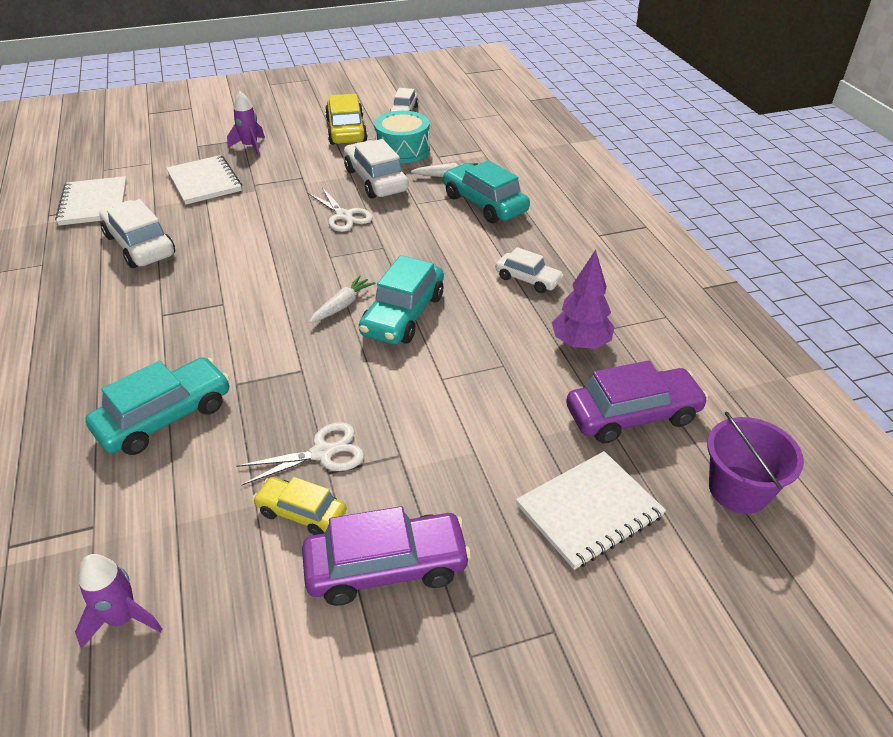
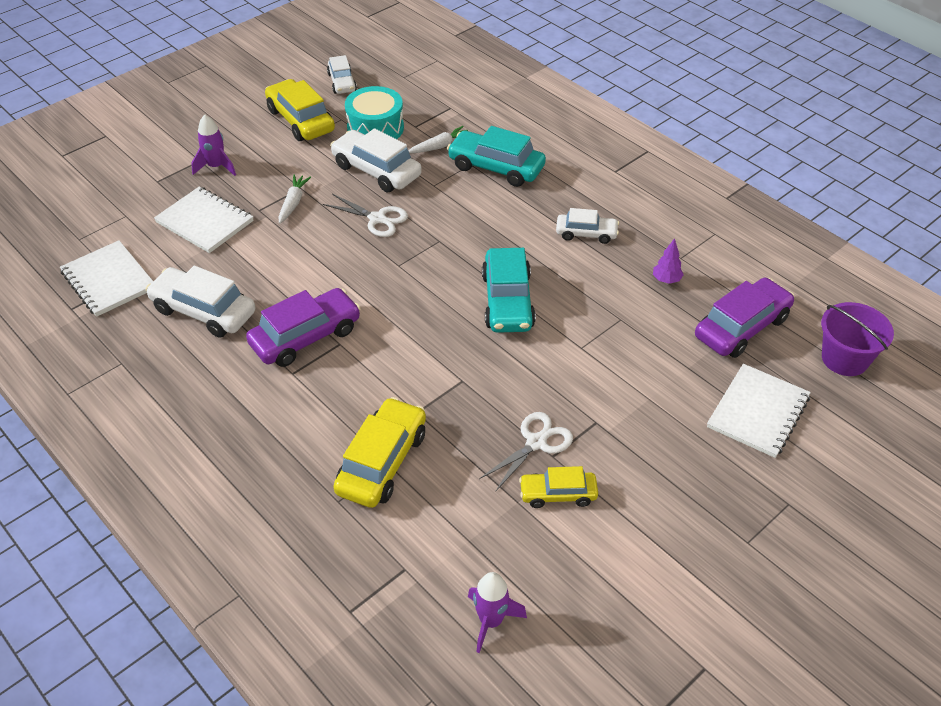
camera: 25 degrees left, 5 degrees up
turquoise car [86,357,230,455] -> yellow car [333,397,426,508]
purple car [302,506,471,606] -> purple car moved to [246,288,361,367]
white carrot [309,275,375,323] -> white carrot moved to [278,175,311,224]
purple tree [552,249,614,349] -> purple tree [653,238,684,284], size x0.56

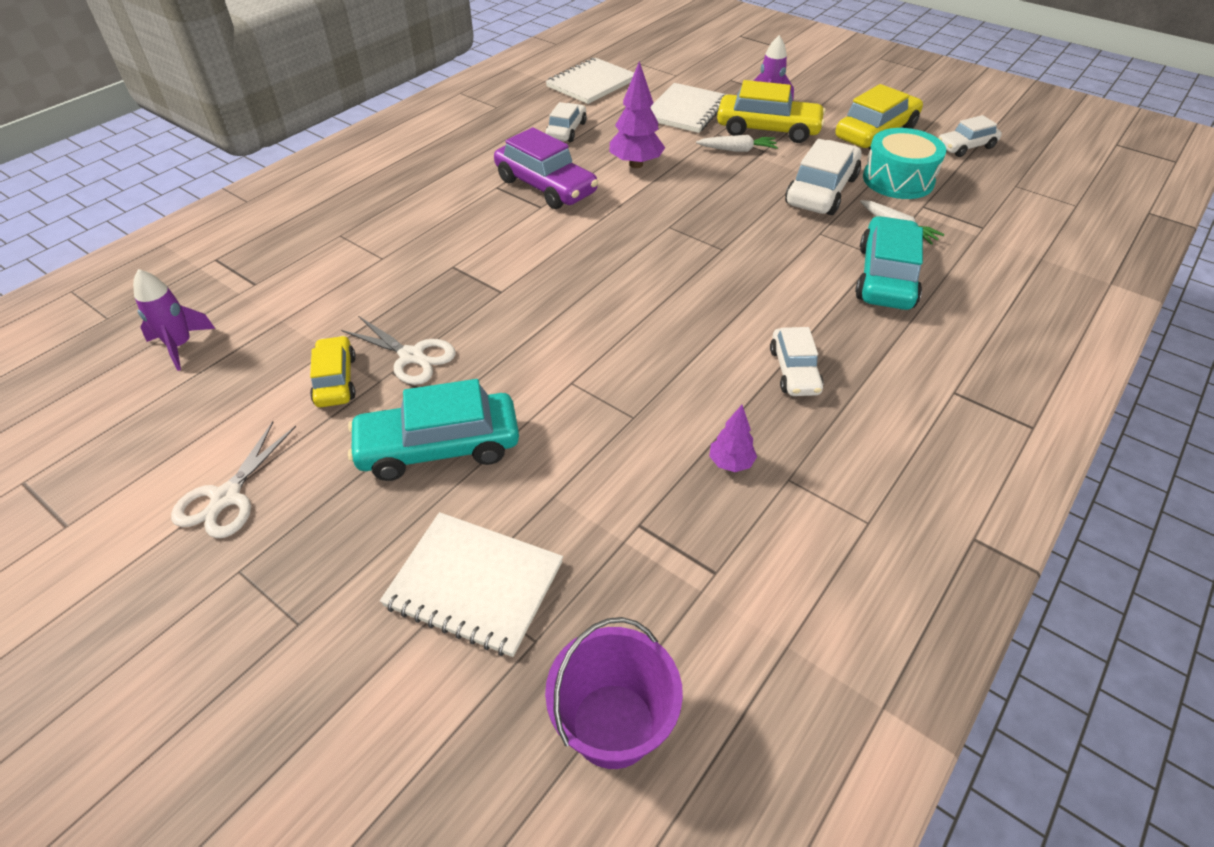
camera: 80 degrees right, 0 degrees up
white car [145,266,256,338] -> white car [545,102,587,142], size x0.60
white scissors [323,194,408,237] -> white scissors moved to [171,421,296,538]
yellow car [333,397,426,508] -> yellow car moved to [717,80,826,143]
turquoise car [482,248,536,333] -> turquoise car moved to [348,379,519,481]
purple car [695,278,795,358] -> none
none -> purple tree [609,61,665,168]

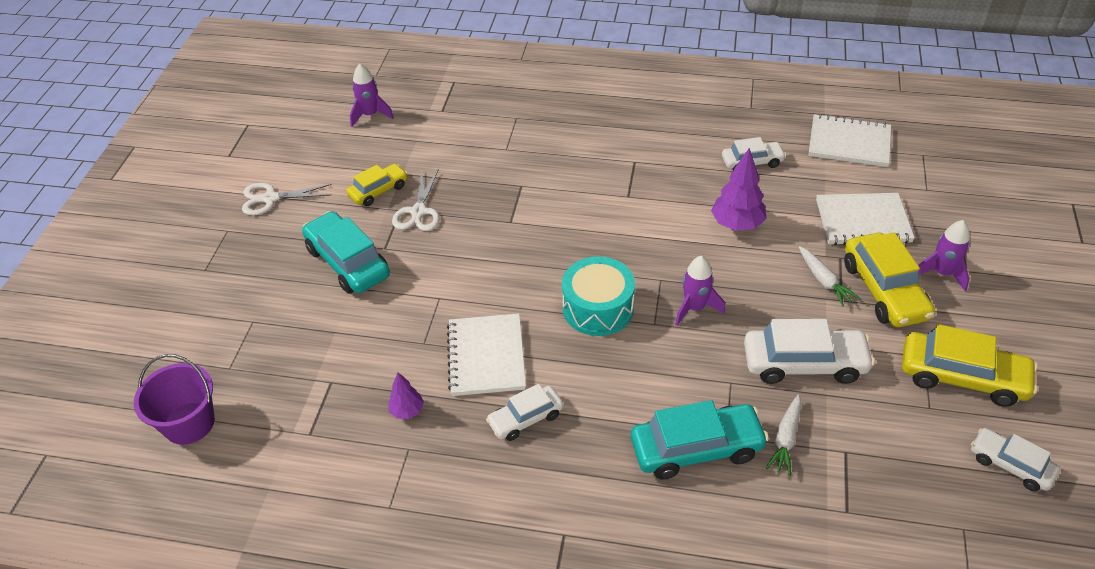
camera: 65 degrees right, 0 degrees up
white notebook [380,512,563,657] -> white notebook moved to [447,313,526,396]
purple car [494,127,598,209] -> none
turquoise drum [863,128,946,199] -> turquoise drum moved to [562,256,635,336]
none -> purple rocket [675,256,725,326]

